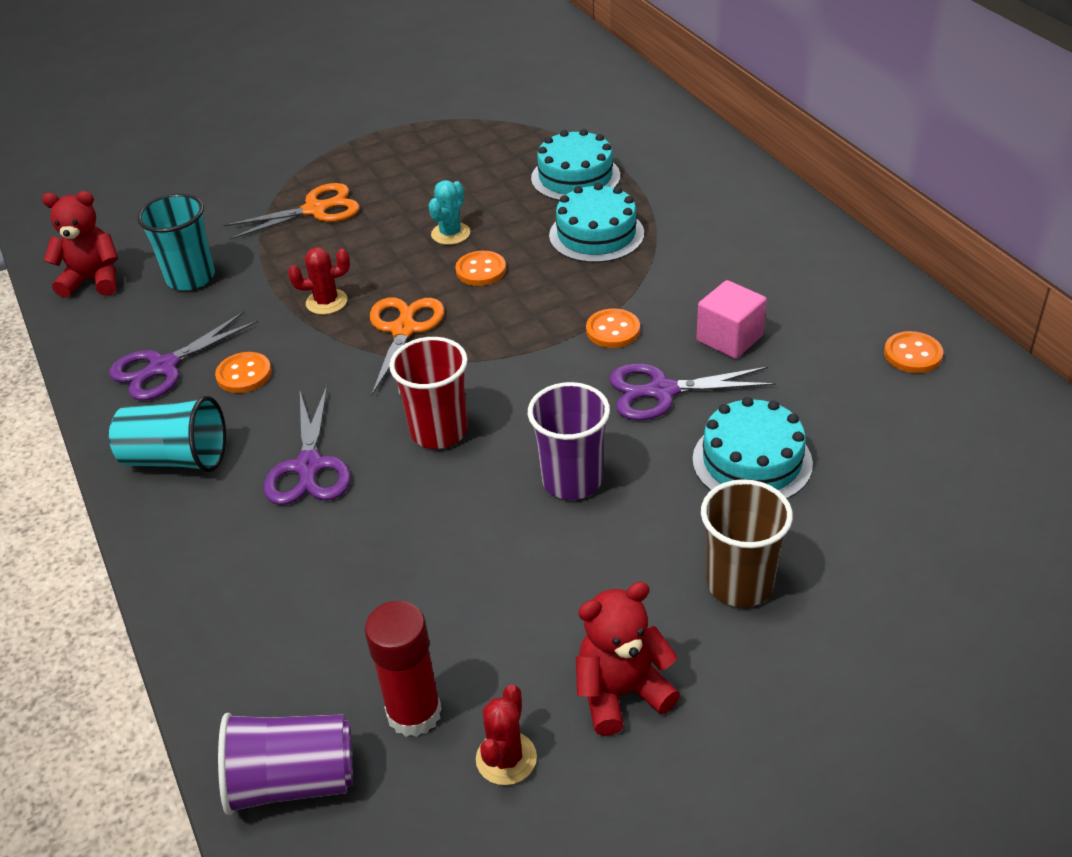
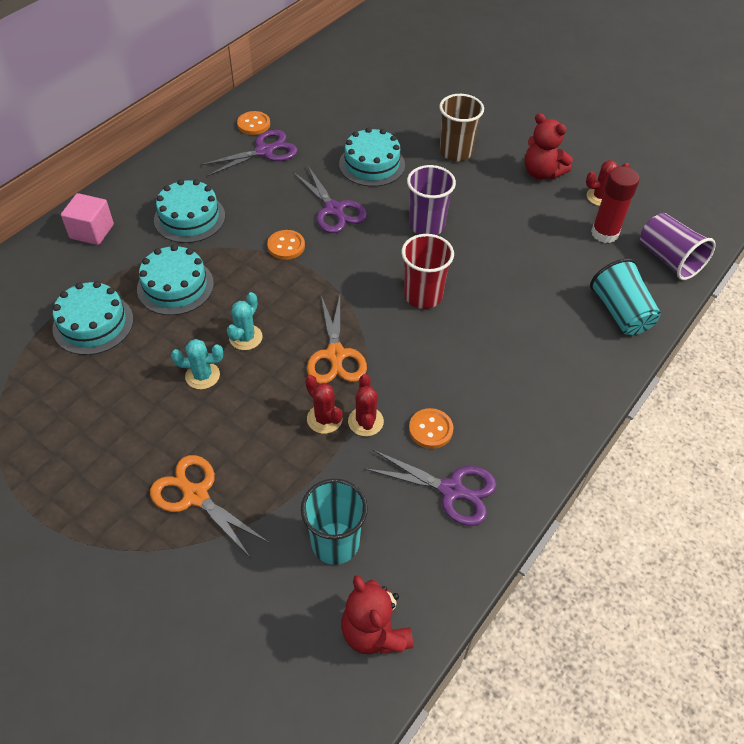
camera: 120 degrees left, 10 degrees up
turquoise cup [109,396,226,472] -> turquoise cup moved to [590,259,661,335]
purple scissors [264,386,351,505] -> purple scissors moved to [200,130,298,176]
orange scissors [370,297,445,398] -> orange scissors turned 75 degrees counterclockwise [307,295,367,384]
orange button [455,251,506,286] -> turquoise cactus [227,292,263,350]
pink cube [697,280,767,359] -> pink cube moved to [61,193,114,245]
none -> turquoise cake [154,179,225,243]
none -> red cactus [348,374,384,436]

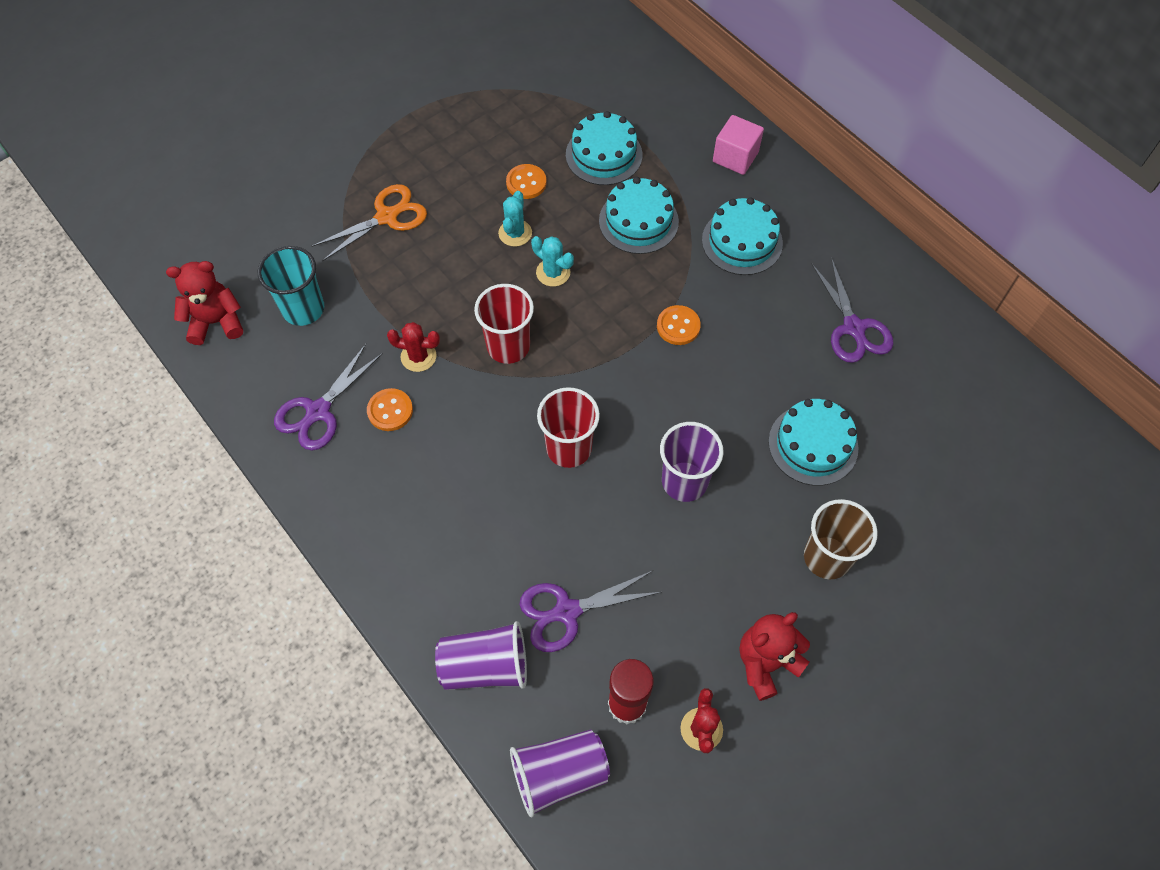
camera: 105 degrees right, 10 degrees up
orange button [237,111,270,135] -> orange button moved to [506,164,547,199]
purple scissors [293,166,367,233] -> purple scissors moved to [519,571,662,652]
red cactus [305,375,343,434] -> none
orange scissors [307,295,367,384] -> red cup [474,284,534,364]
turquoise cup [590,259,661,335] -> purple cup [435,621,527,690]

